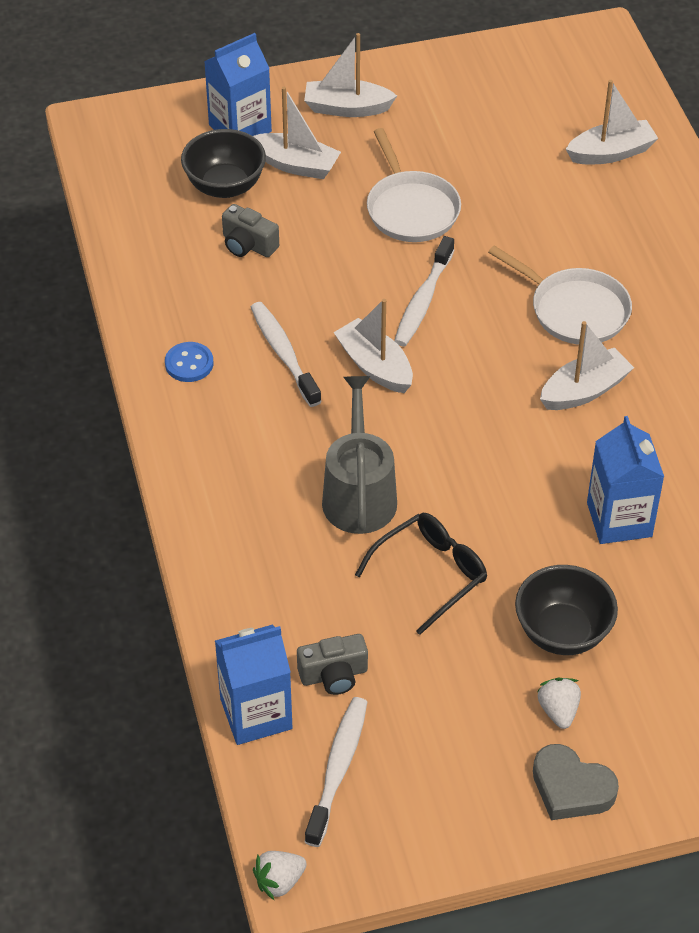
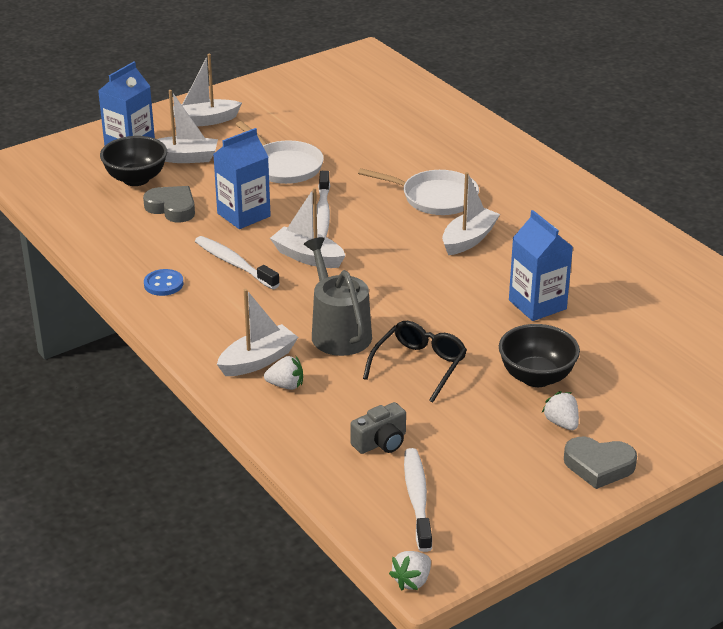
camera: 20 degrees left, 15 degrees down
blue carton [215,625,293,745] -> blue carton moved to [214,128,271,229]
grey camera [222,204,279,257] -> grey heart [143,186,195,222]
white boat [566,80,658,164] -> white boat moved to [217,289,298,376]
none -> white strawberry [264,356,303,390]

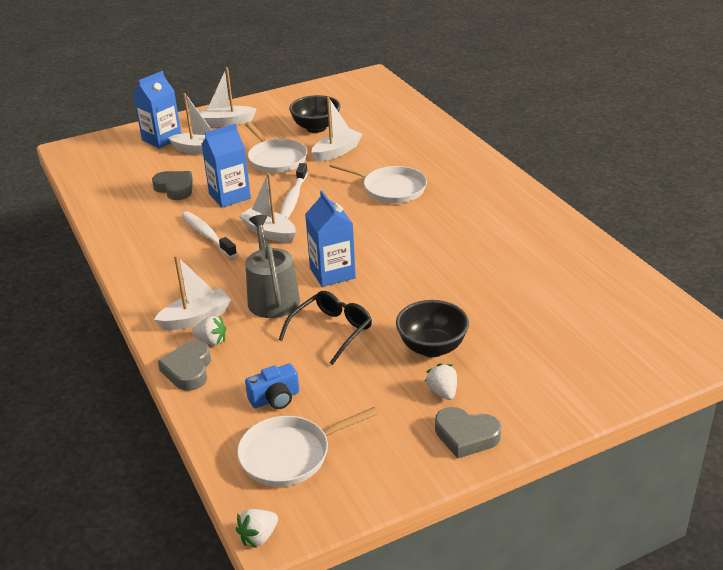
camera: 10 degrees right, 0 degrees up
black bowl [100,136,167,186] -> black bowl moved to [289,95,340,133]
blue button [144,269,183,296] -> none
grey camera [350,402,406,454] -> blue camera [245,363,299,409]
white toothbrush [404,448,432,552] -> white pan [237,407,379,487]
white boat [442,172,500,255] -> white boat moved to [312,97,363,162]
blue carton [509,210,573,321] -> blue carton moved to [305,191,356,287]
none -> grey heart [158,341,211,391]

